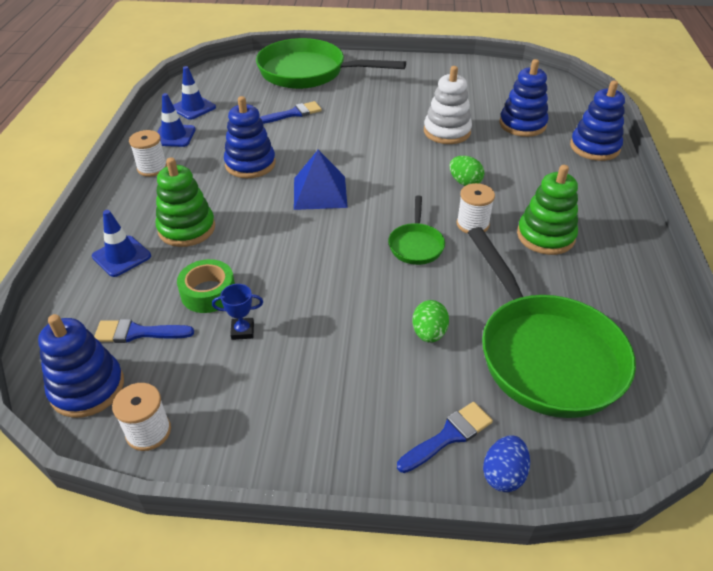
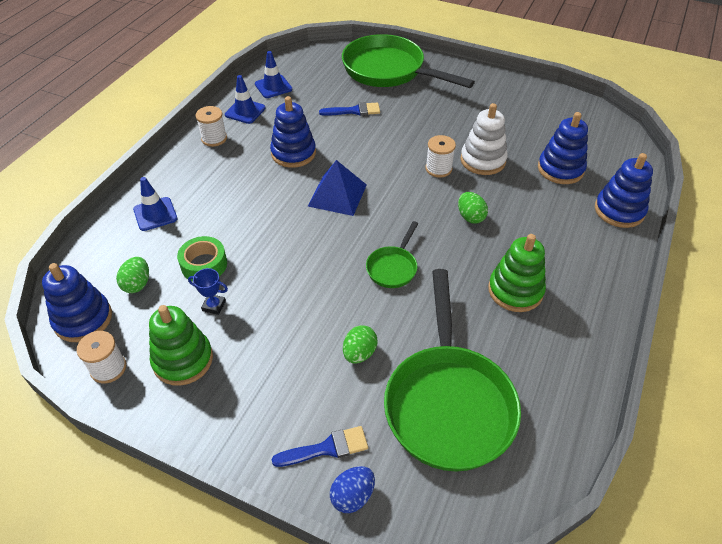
camera: 20 degrees right, 5 degrees up
blue brush [94,319,194,343] -> green egg [116,257,149,293]
green stacking toy [156,157,215,247] -> green stacking toy moved to [149,305,213,386]
white spool [457,183,495,234] -> white spool moved to [425,135,456,178]

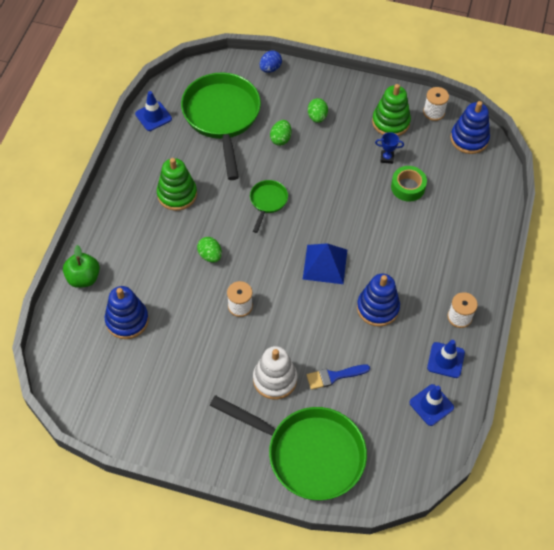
camera: 170 degrees right, 10 degrees up
green egg [116,257,149,293] -> green egg moved to [308,98,328,123]
blue traffic cone [133,177,177,231] -> blue traffic cone moved to [135,91,172,131]
blue brush [272,426,368,467] -> none
white stacking toy [460,103,508,175] -> white stacking toy moved to [253,346,297,400]
blue stacking toy [595,153,653,228] -> green apple [63,245,100,288]

